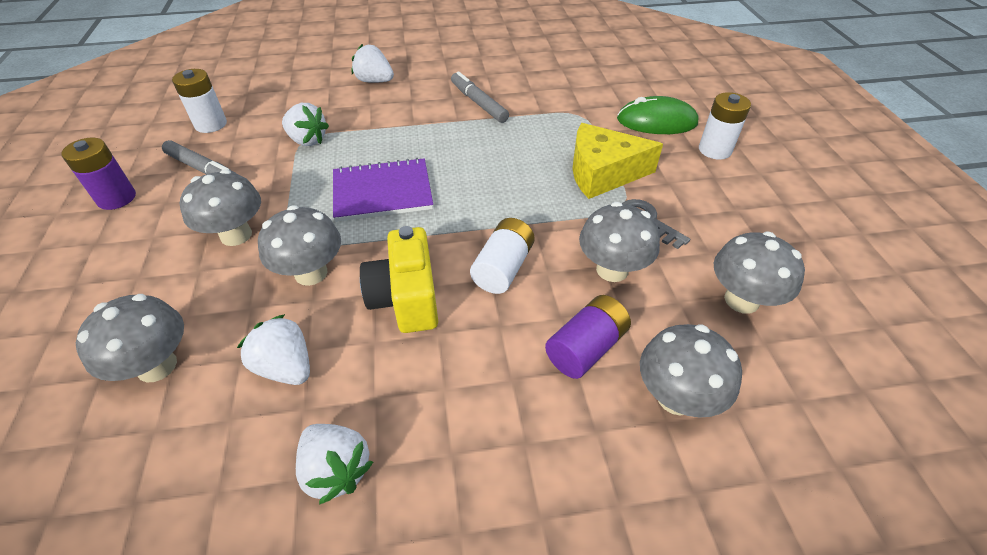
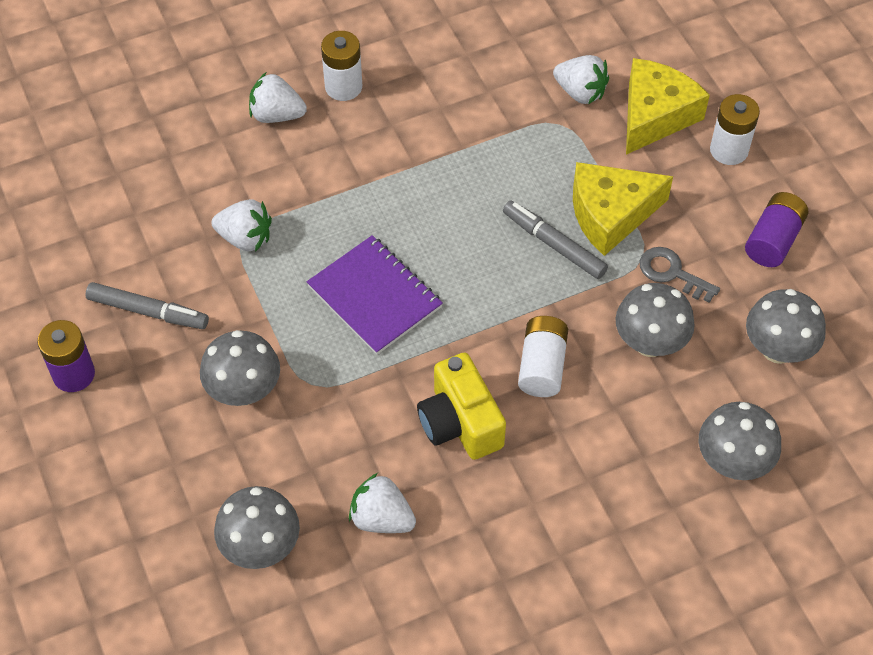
camera: 15 degrees left, 10 degrees up
white battery [172,69,227,133] -> white battery moved to [321,31,362,101]
grey mushroom [258,205,341,286] -> none
white strawberry [296,424,373,505] -> white strawberry moved to [553,55,609,104]
purple notebook [333,158,433,222] -> purple notebook turned 75 degrees clockwise [307,235,443,355]
grey marker [451,71,509,123] -> grey marker moved to [503,200,608,279]
purple battery [545,295,631,379] -> purple battery moved to [745,192,809,267]
green mouse [617,96,699,134] -> yellow cheese [626,58,710,155]

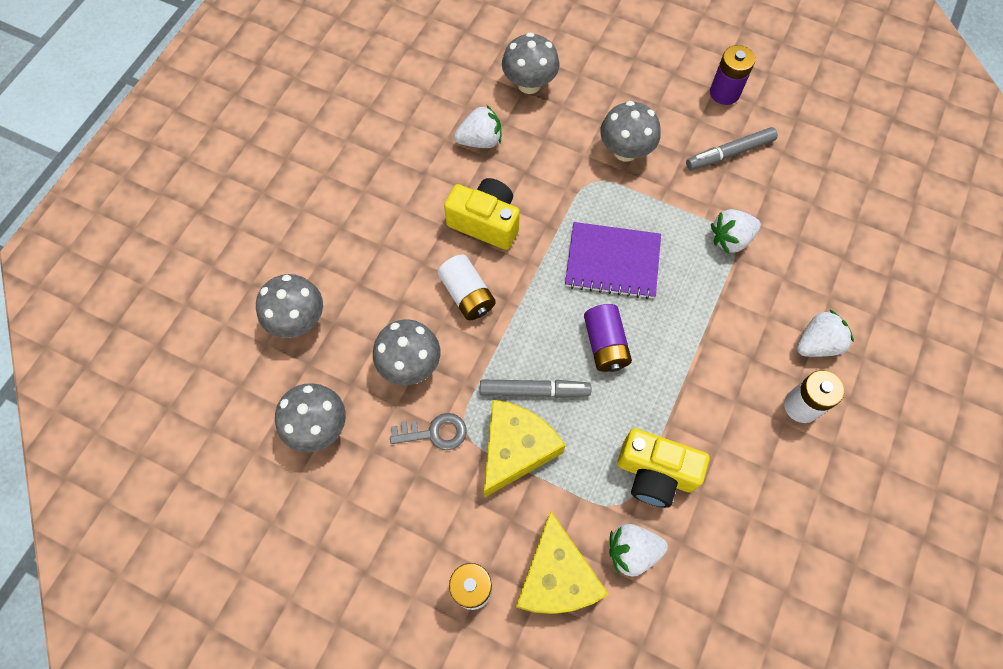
camera: 140 degrees right, 10 degrees up
purple battery [745,192,809,267] -> purple battery moved to [584,304,632,372]
none -> yellow camera [617,428,709,508]

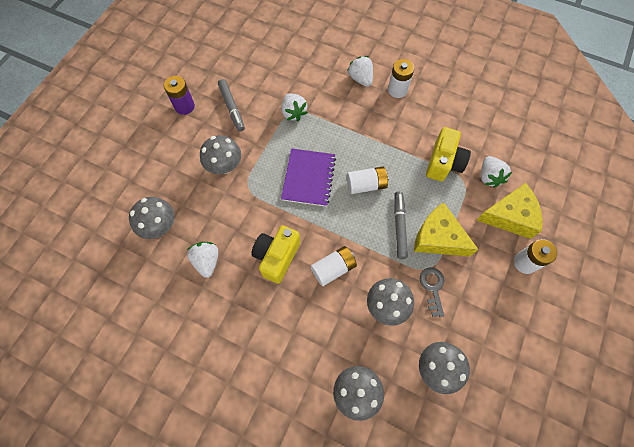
camera: 90 degrees left, 0 degrees up
purple battery [584,304,632,372] -> white battery [347,167,389,194]

